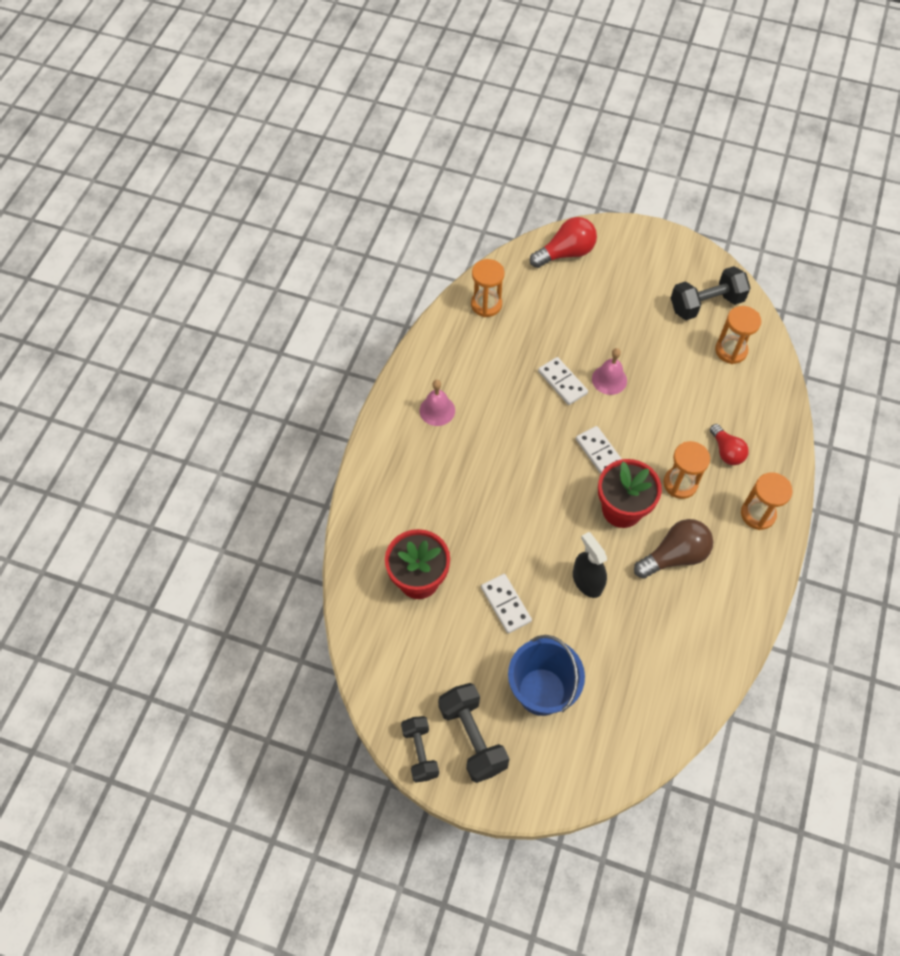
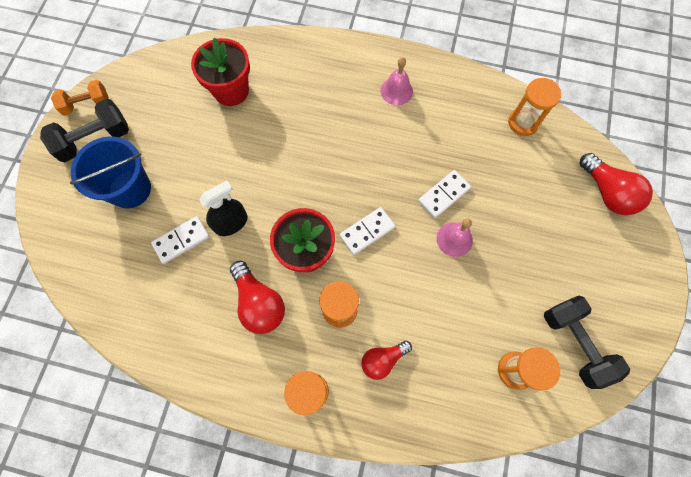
camera: 85 degrees right, 10 degrees up
black dumbbell [401,716,439,782] -> orange dumbbell [51,80,109,116]
white domino [481,574,532,633] -> white domino moved to [151,216,210,264]
brown light bulb [634,519,713,579] -> red light bulb [230,261,285,334]

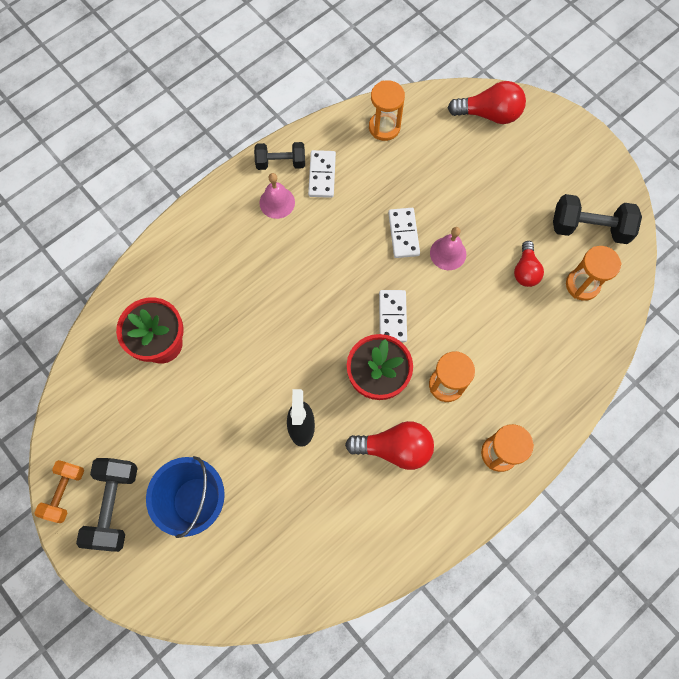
camera: 55 degrees left, 0 degrees up
white domino [151,216,210,264] -> white domino moved to [308,150,336,198]
red light bulb [361,341,412,380] -> red light bulb moved to [514,241,544,287]
none -> black dumbbell [254,142,305,170]

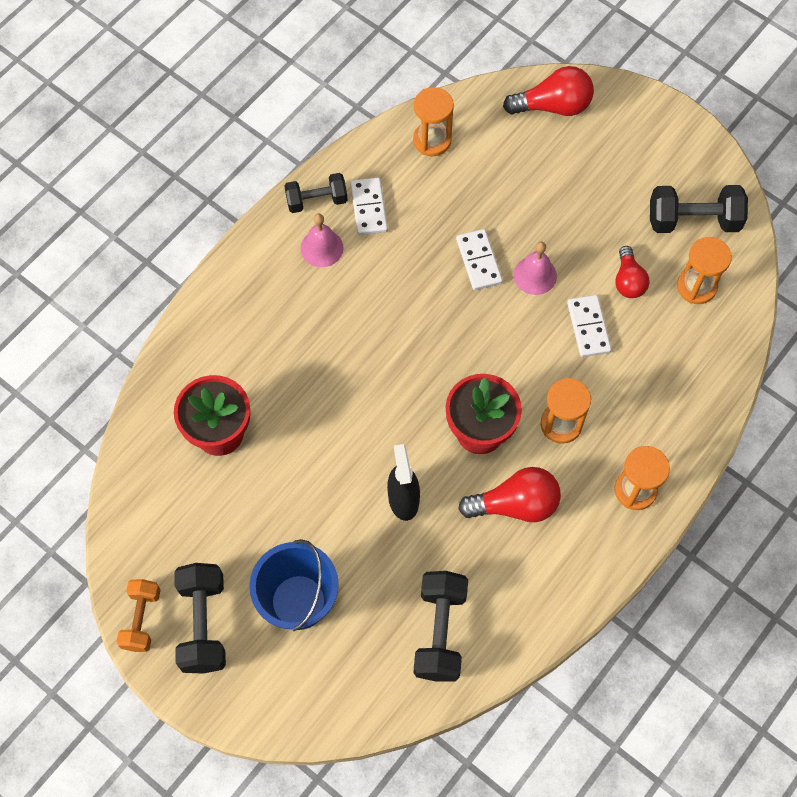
camera: 10 degrees left, 5 degrees down
white domino [379,290,407,342] -> white domino moved to [567,295,612,357]
none -> black dumbbell [413,571,468,682]

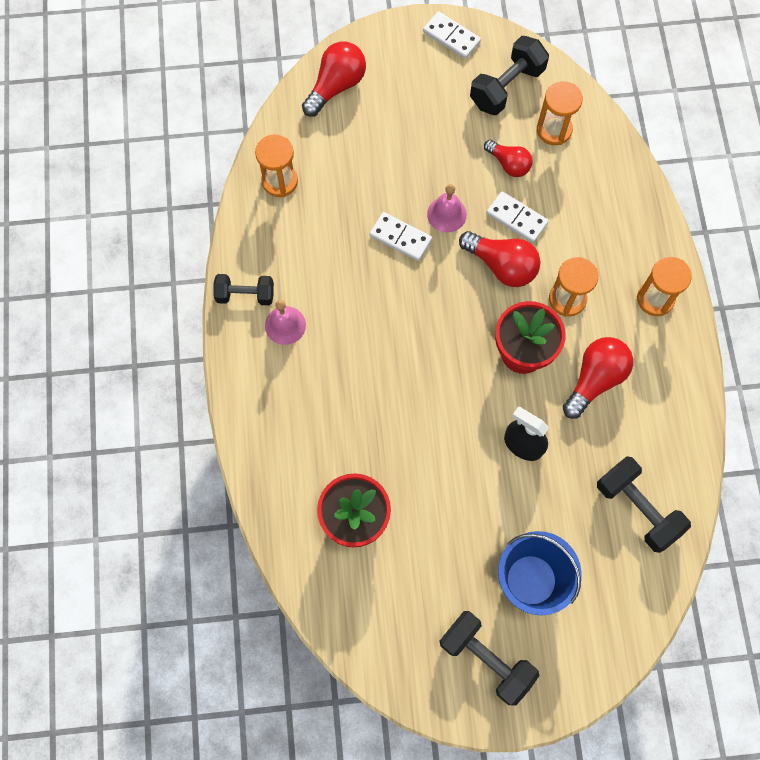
camera: 45 degrees left, 5 degrees up
orange dumbbell [117,579,161,652] -> none
black dumbbell [284,173,348,213] -> black dumbbell turned 60 degrees clockwise [213,274,274,305]
white domino [351,177,388,235] -> white domino moved to [423,11,481,59]
none -> red light bulb [459,231,540,287]

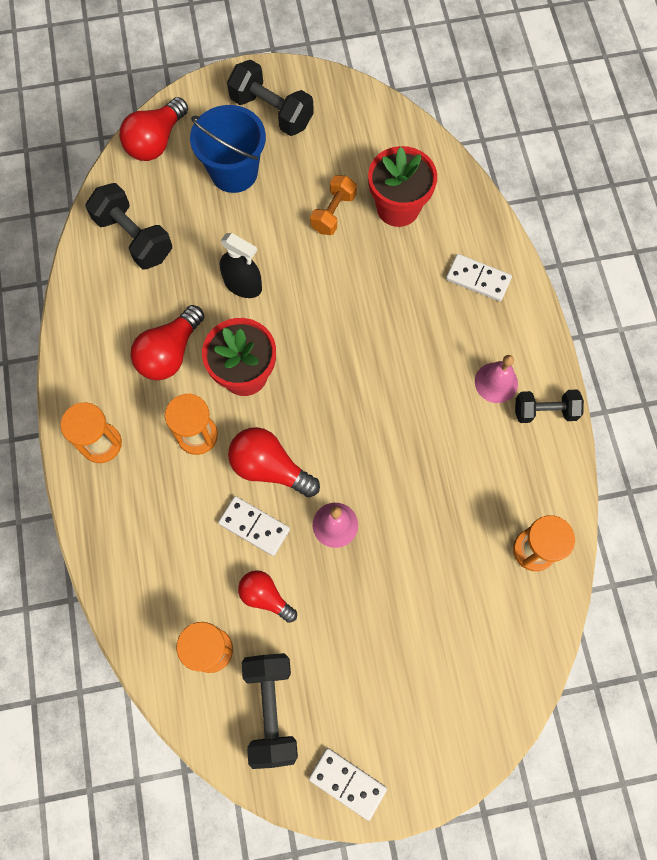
camera: 175 degrees right, 0 degrees up
red light bulb [302,42,366,117] -> red light bulb moved to [119,97,188,161]
white domino [370,212,432,261] -> white domino moved to [446,254,512,301]
black dumbbell [470,36,549,115] -> black dumbbell turned 45 degrees counterclockwise [241,653,298,769]
none -> orange dumbbell [310,175,357,235]

